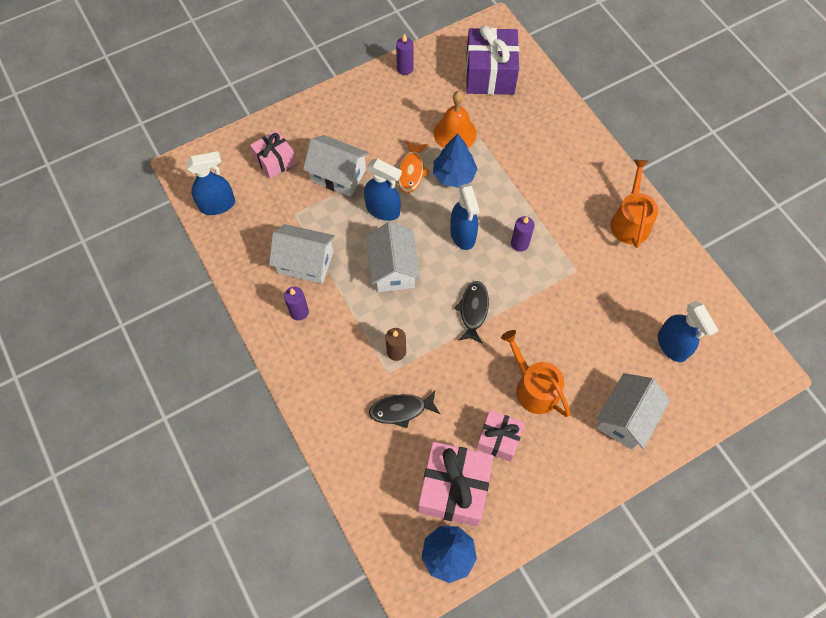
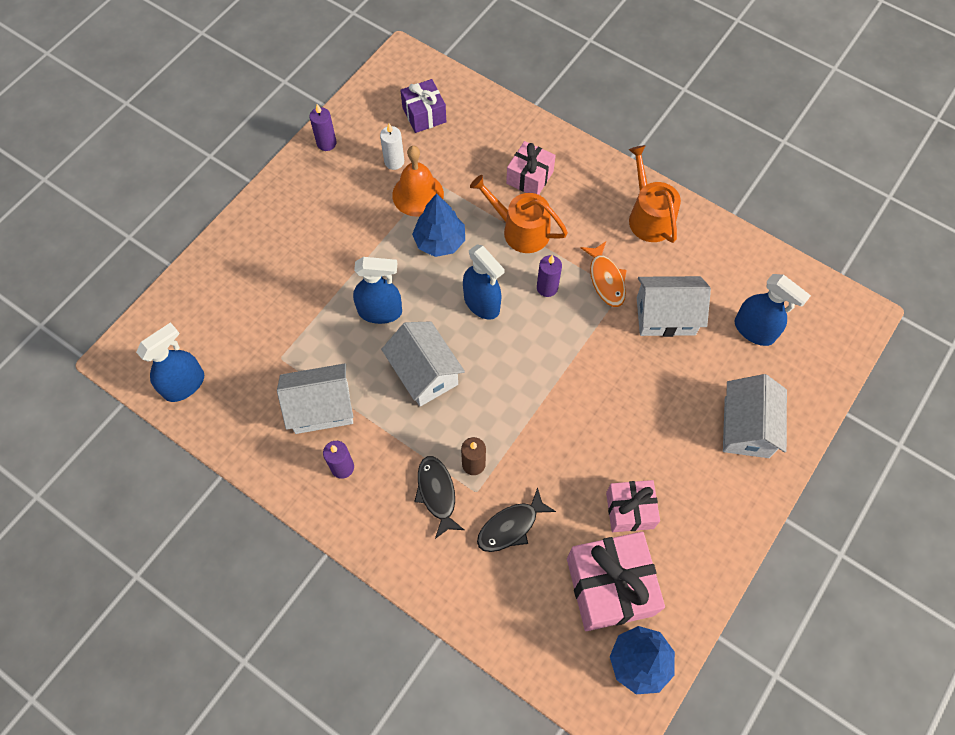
camera: 25 degrees left, 0 degrees up
pink gift [250,130,296,179] -> pink gift moved to [506,141,556,195]
white house [303,135,369,197] -> white house moved to [637,276,711,337]
orange fish [398,141,430,193] -> orange fish moved to [581,242,627,307]
black fish [454,281,489,344] -> black fish moved to [414,456,464,539]
purple gift [466,25,519,95] -> purple gift [400,79,446,133], size x0.60
orange watering can [501,330,571,417] -> orange watering can moved to [470,175,568,253]
none -> white candle [380,124,404,170]

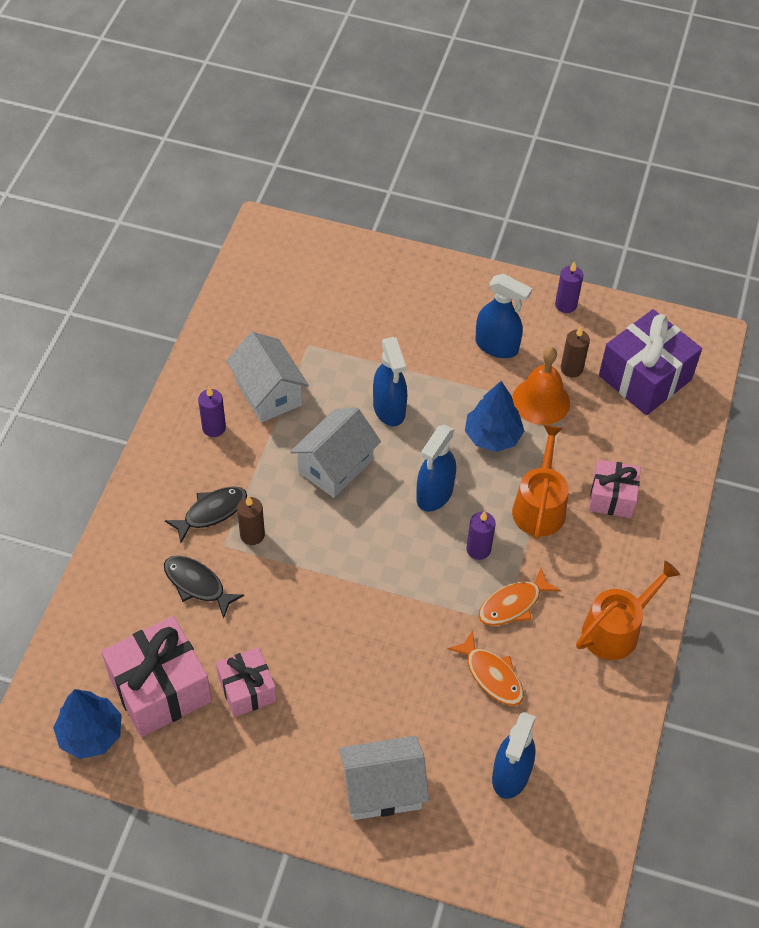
camera: 70 degrees right, 10 degrees down
blue spray bottle [136,322,204,402] -> blue spray bottle moved to [475,274,532,358]
white candle [380,124,404,170] -> brown candle [561,327,590,377]
purple gift [400,79,446,133] -> purple gift [599,309,702,415], size x1.67
white house [637,276,711,337] -> orange fish [448,630,524,706]

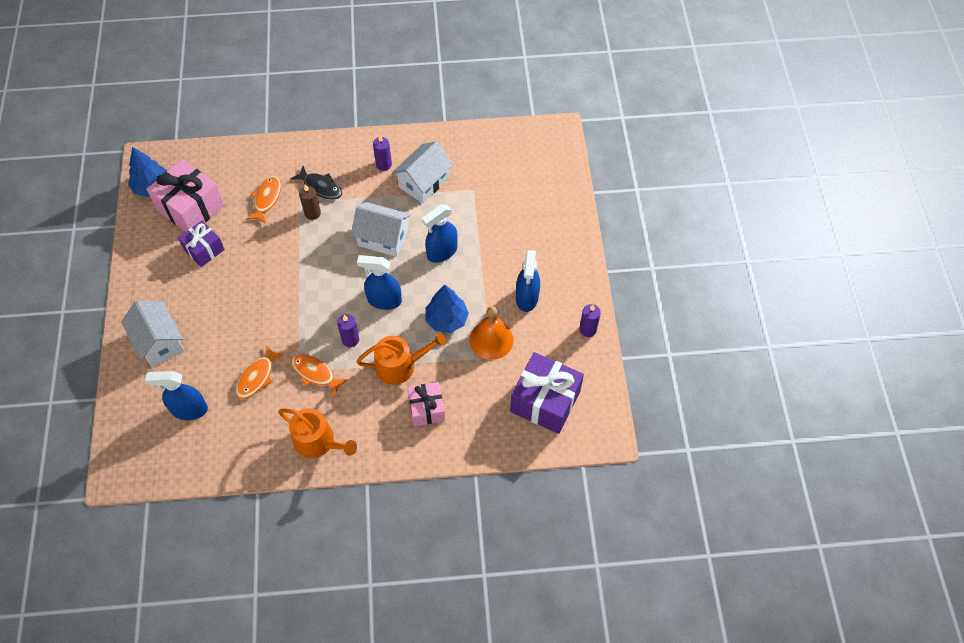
camera: 70 degrees right, 5 degrees up
black fish [164,556,244,619] -> orange fish [246,176,281,224]
pink gift [216,647,277,717] -> purple gift [178,221,225,267]
brown candle [561,327,590,377] -> none

